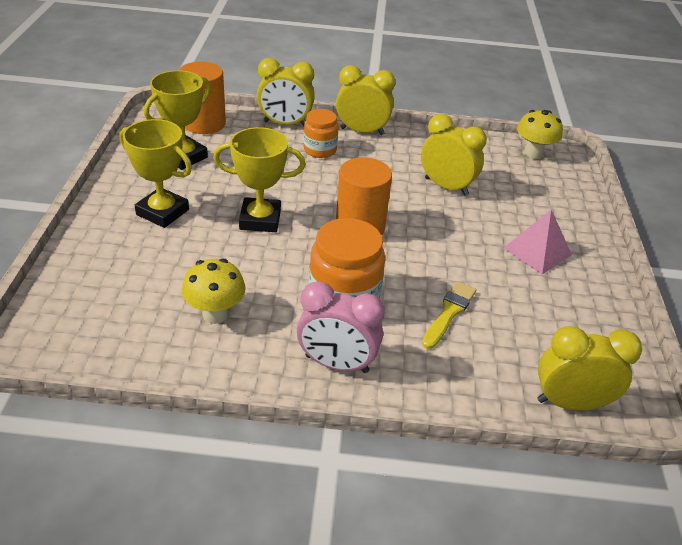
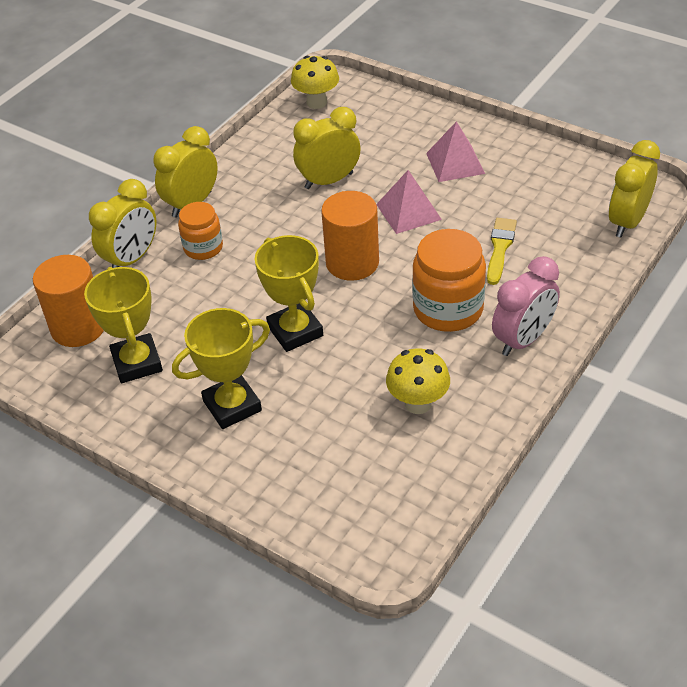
camera: 55 degrees left, 5 degrees up
yellow trophy [213,127,305,232] -> yellow trophy turned 60 degrees counterclockwise [255,235,323,352]
yellow brush [422,281,476,349] -> yellow brush turned 45 degrees clockwise [487,218,517,285]
none -> pink pyramid [376,170,442,234]

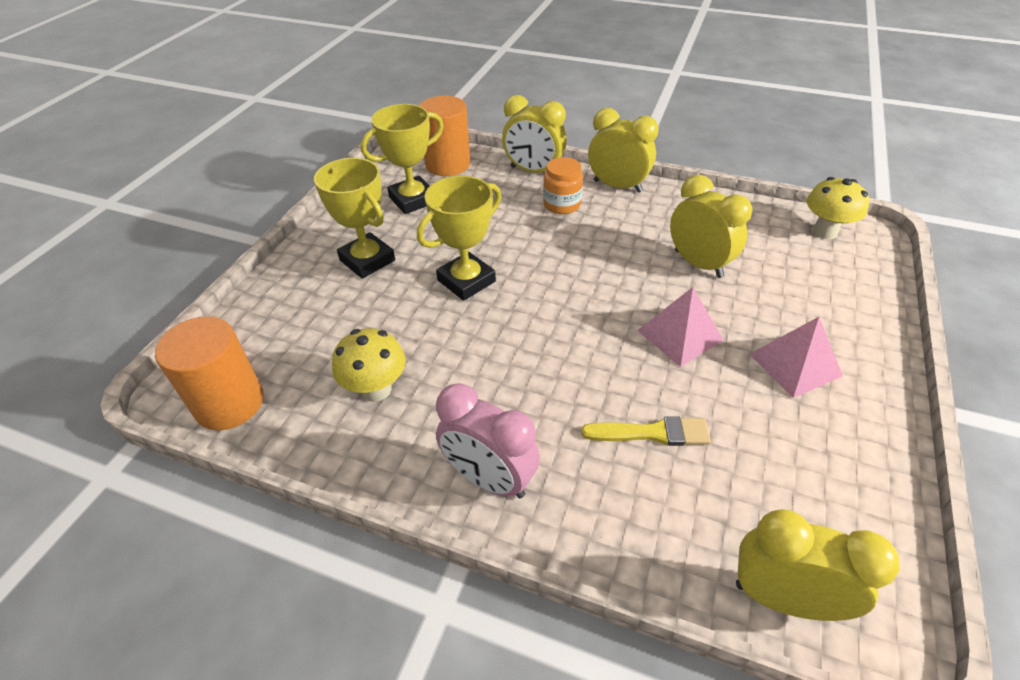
camera: 75 degrees right, 0 degrees up
orange cylinder [321,191,379,281] -> orange cylinder moved to [155,316,264,430]
orange jar [412,229,486,332] -> none

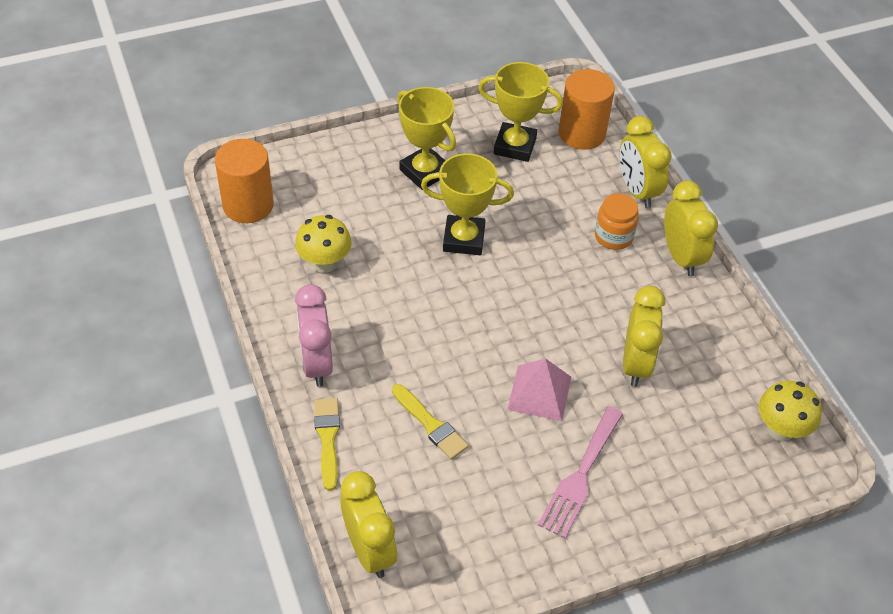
camera: 45 degrees right, 5 degrees up
yellow trophy [314,158,395,279] -> yellow trophy turned 45 degrees counterclockwise [397,87,456,190]
pink pyramid [749,317,843,398] -> pink fork [538,406,623,538]
none -> yellow brush [314,398,340,491]

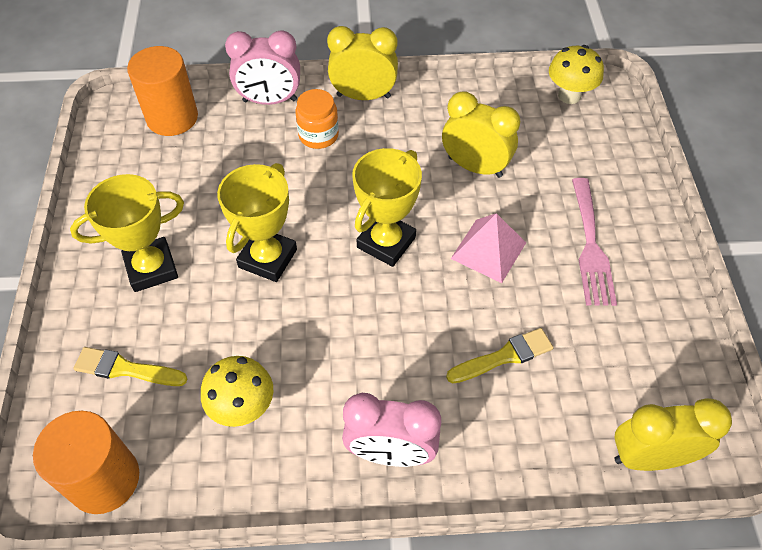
camera: 70 degrees left, 5 degrees up
yellow brush [314,398,340,491] -> yellow brush moved to [74,347,187,386]
yellow trophy [478,62,563,162] -> yellow trophy moved to [352,148,422,267]
pink fork [538,406,623,538] -> pink fork turned 45 degrees clockwise [572,178,617,306]
yellow clock [619,116,672,208] -> pink clock [225,30,300,105]

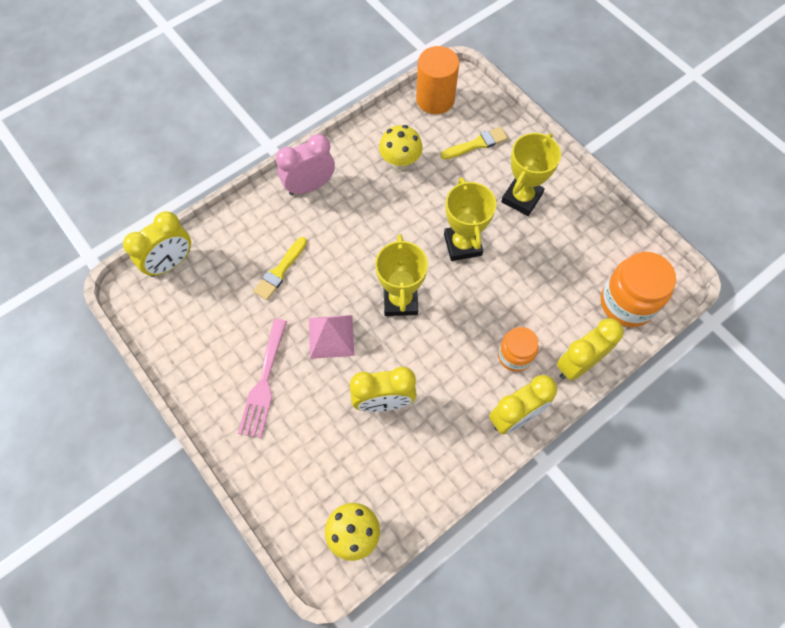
camera: 145 degrees right, 10 degrees up
orange cylinder [127,46,198,136] -> orange jar [601,252,676,327]
pink clock [225,30,300,105] -> yellow clock [557,318,624,380]
pink fork [572,178,617,306] -> pink fork turned 135 degrees counterclockwise [238,319,287,438]

